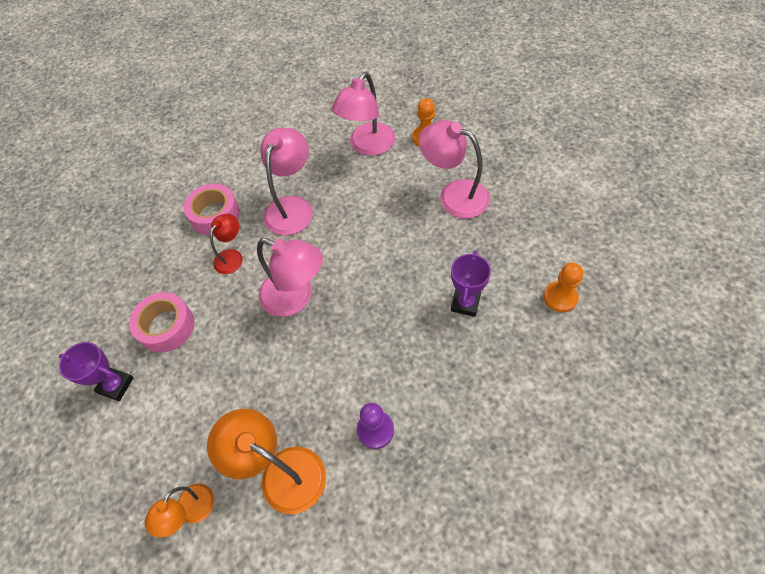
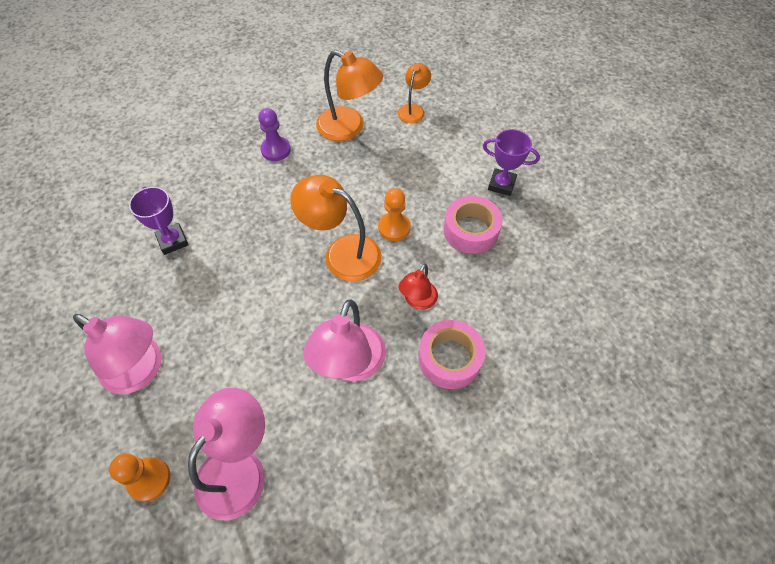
camera: 175 degrees right, 0 degrees up
pink lamp [257,238,323,317] -> orange lamp [291,175,382,282]
purple trophy [451,250,491,317] -> purple trophy turned 45 degrees counterclockwise [129,187,188,255]
orange pawn [543,262,583,313] -> orange pawn moved to [378,188,411,241]

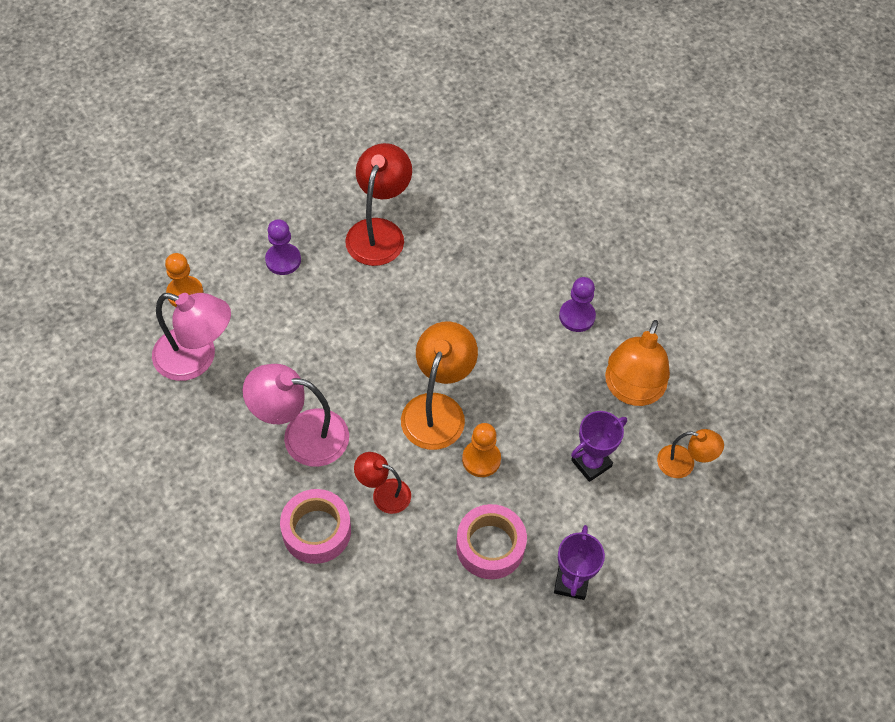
camera: 80 degrees right, 0 degrees up
pink lamp [73,314,162,394] -> purple pawn [265,219,301,275]
purple trophy [129,187,188,255] -> purple trophy moved to [571,411,627,482]
none -> red lamp [345,143,412,266]

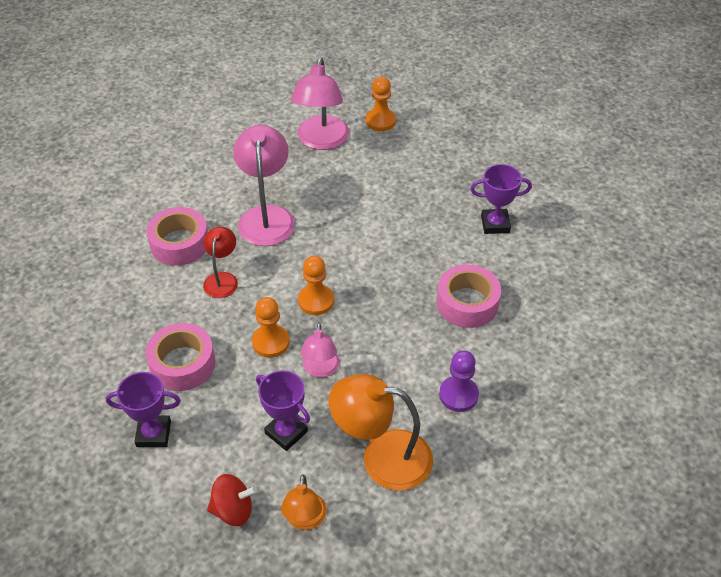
camera: 80 degrees right, 10 degrees down
purple pawn [265,219,301,275] -> none
red lamp [345,143,412,266] -> purple trophy [470,164,532,234]
orange lamp [401,321,478,450] -> orange pawn [298,256,334,315]
none -> red spinning top [207,474,257,526]
none -> pink lamp [301,323,339,378]
none -> pink tape [437,265,501,328]

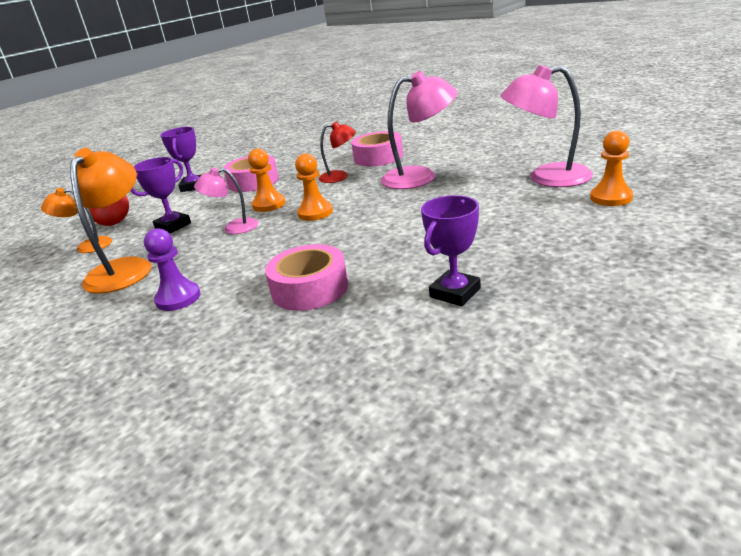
camera: 90 degrees right, 20 degrees down
purple trophy [470,164,532,234] -> purple trophy turned 45 degrees clockwise [421,195,481,306]

